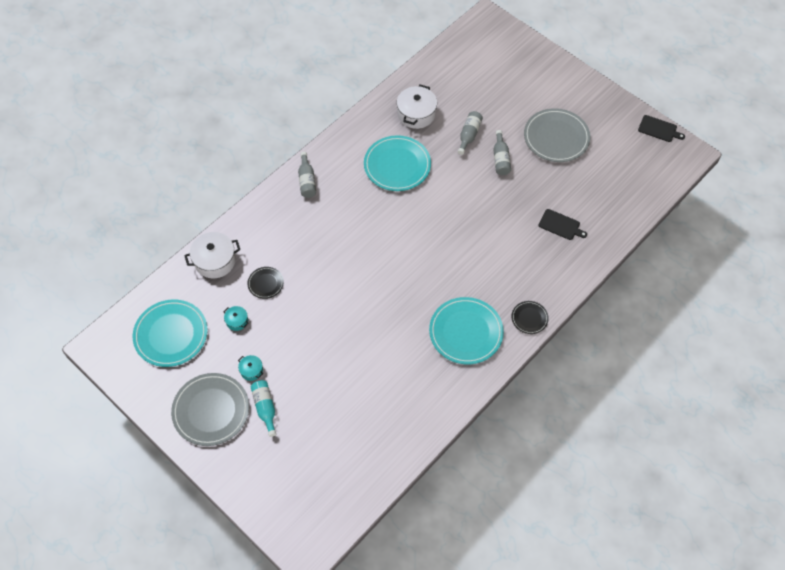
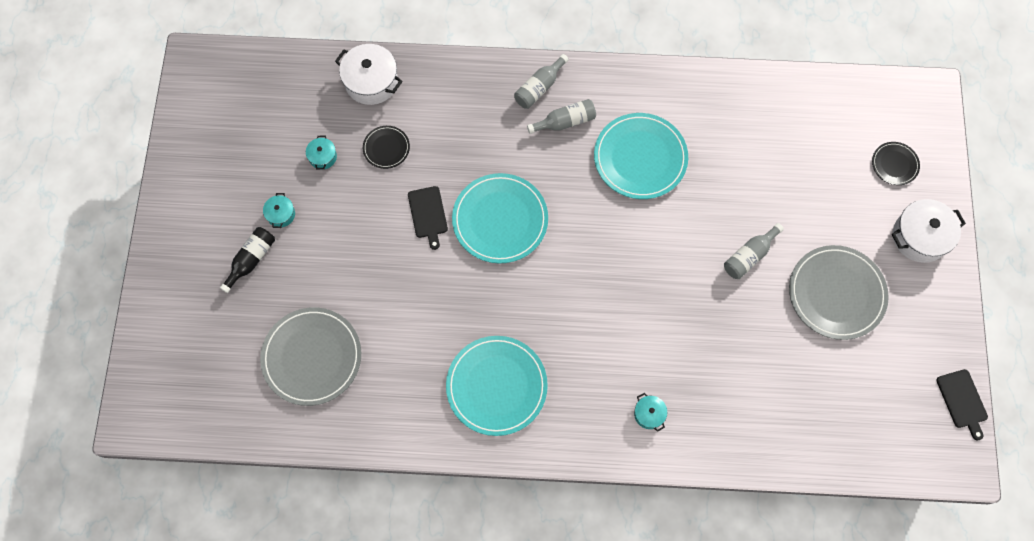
camera: 50 degrees right, 10 degrees up
turquoise plate [133,299,208,367] -> turquoise plate moved to [452,173,548,263]
grey plate [171,373,249,446] -> grey plate moved to [260,307,361,406]
turquoise bottle [251,380,276,437] -> black bottle [220,227,275,293]
white pot [397,85,437,129] -> white pot moved to [891,199,966,263]
grey bottle [458,111,483,155] -> grey bottle moved to [527,99,596,134]
black plate [511,301,549,334] -> black plate moved to [872,142,920,185]
black cutting board [539,209,587,240] -> black cutting board moved to [408,186,448,250]
none -> turquoise pot [634,393,667,432]

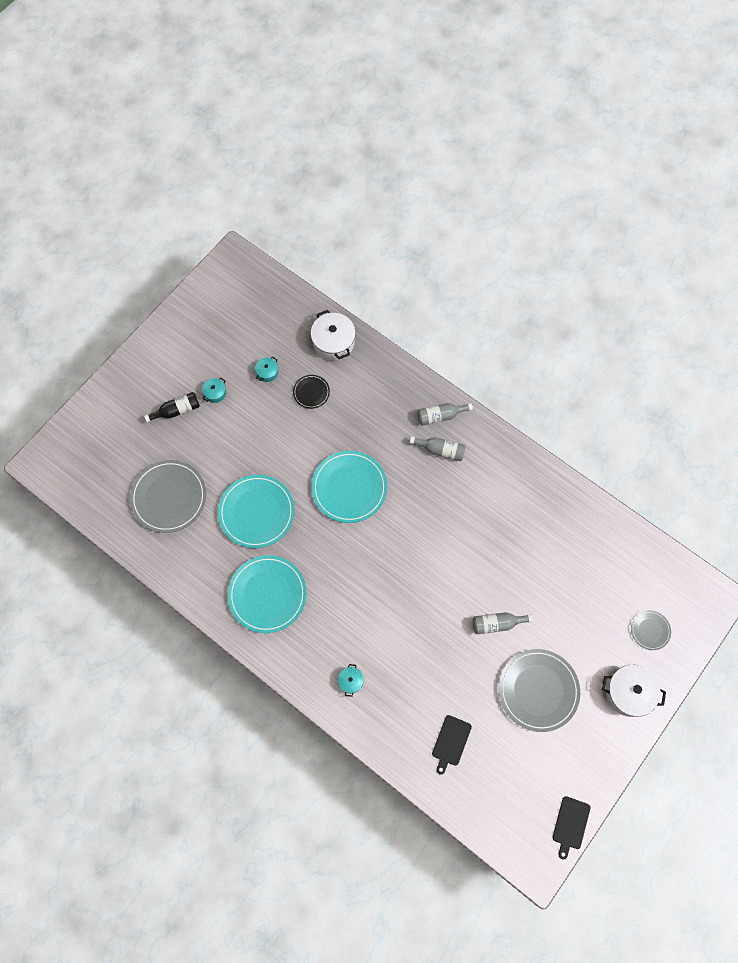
camera: 35 degrees right, 0 degrees up
black cutting board [408,186,448,250] -> black cutting board moved to [432,715,472,775]
turquoise plate [594,113,688,199] -> turquoise plate moved to [218,475,295,548]
black plate [872,142,920,185] -> grey plate [631,610,671,650]

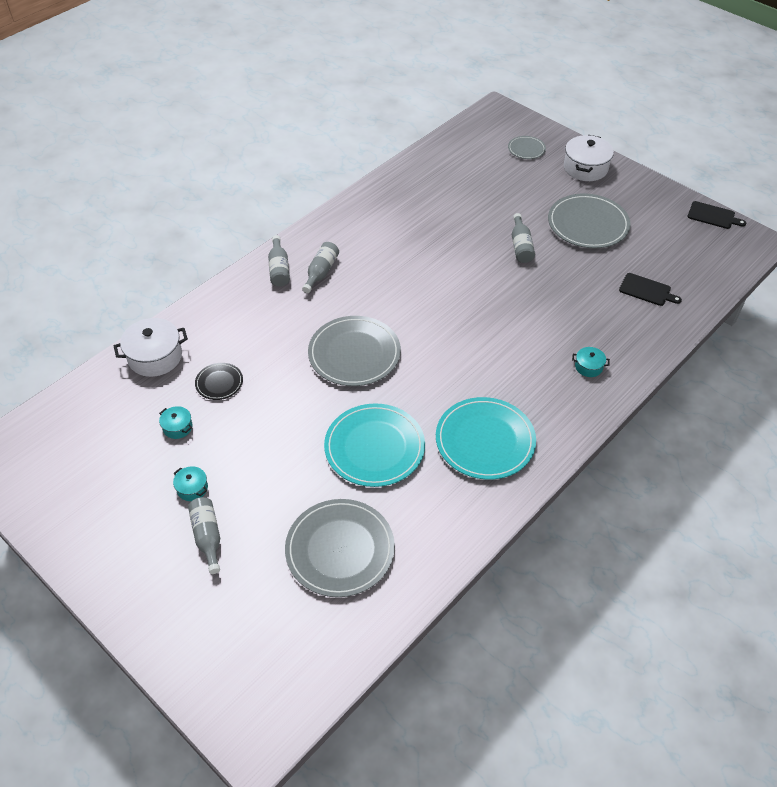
camera: 85 degrees left, 20 degrees down
black bottle [144,392,200,422] -> grey bottle [188,497,220,574]
turquoise plate [311,451,387,523] -> grey plate [308,316,401,386]

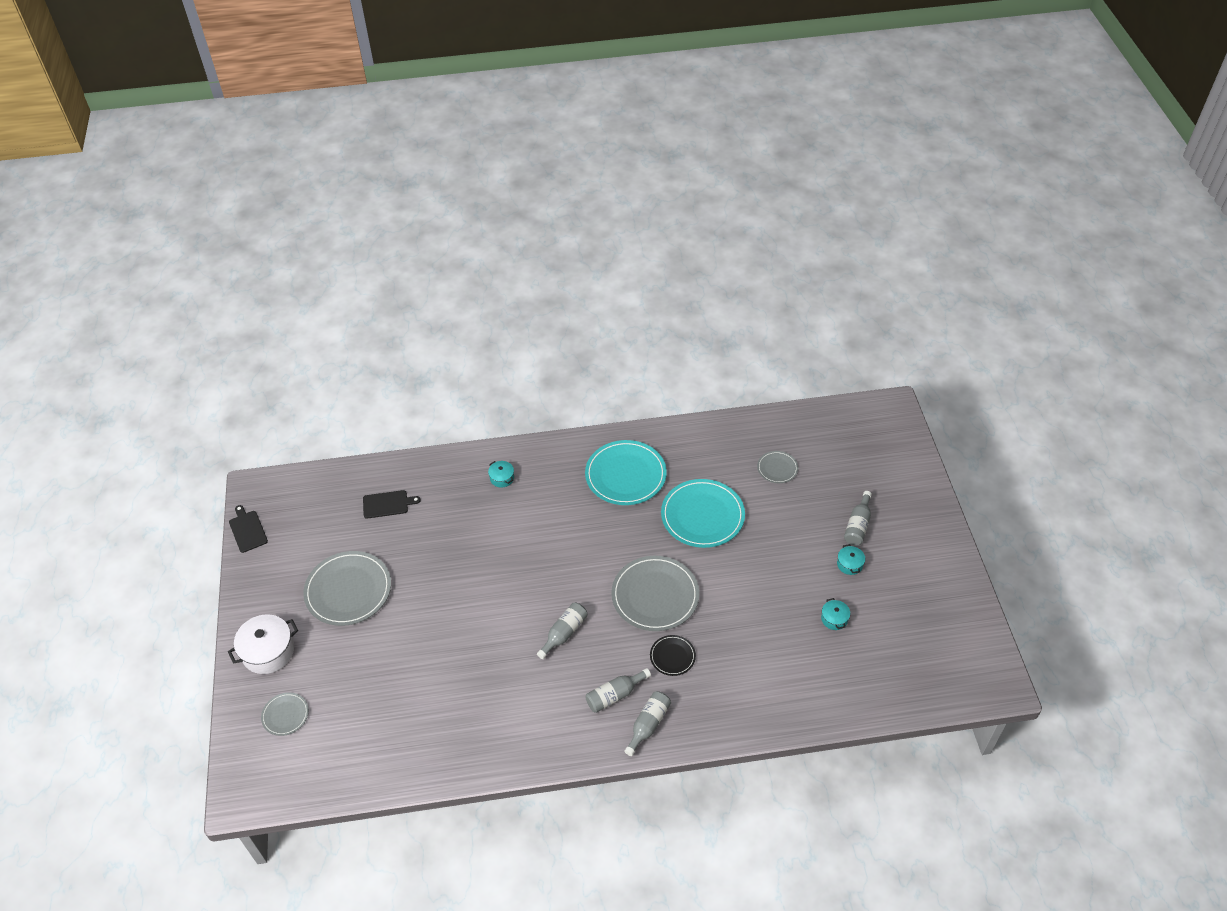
camera: 140 degrees left, 0 degrees up
white pot [114,318,188,377] -> none
black plate [195,363,243,400] -> black plate moved to [650,635,696,676]
grey plate [285,499,395,597] -> grey plate [757,451,798,483], size x0.50
grey bottle [512,213,535,263] -> grey bottle moved to [537,603,588,659]
black cutting board [619,273,682,306] -> black cutting board turned 105 degrees clockwise [363,490,421,519]

